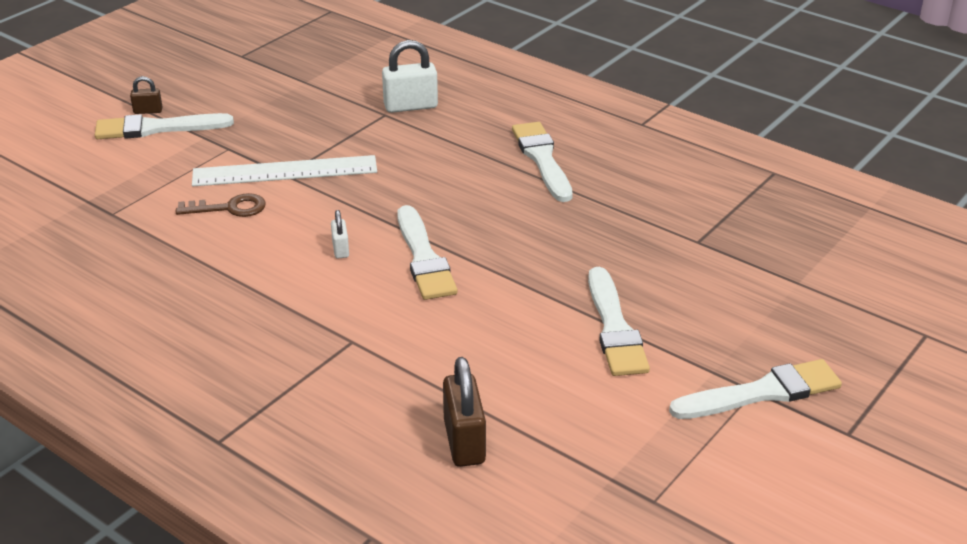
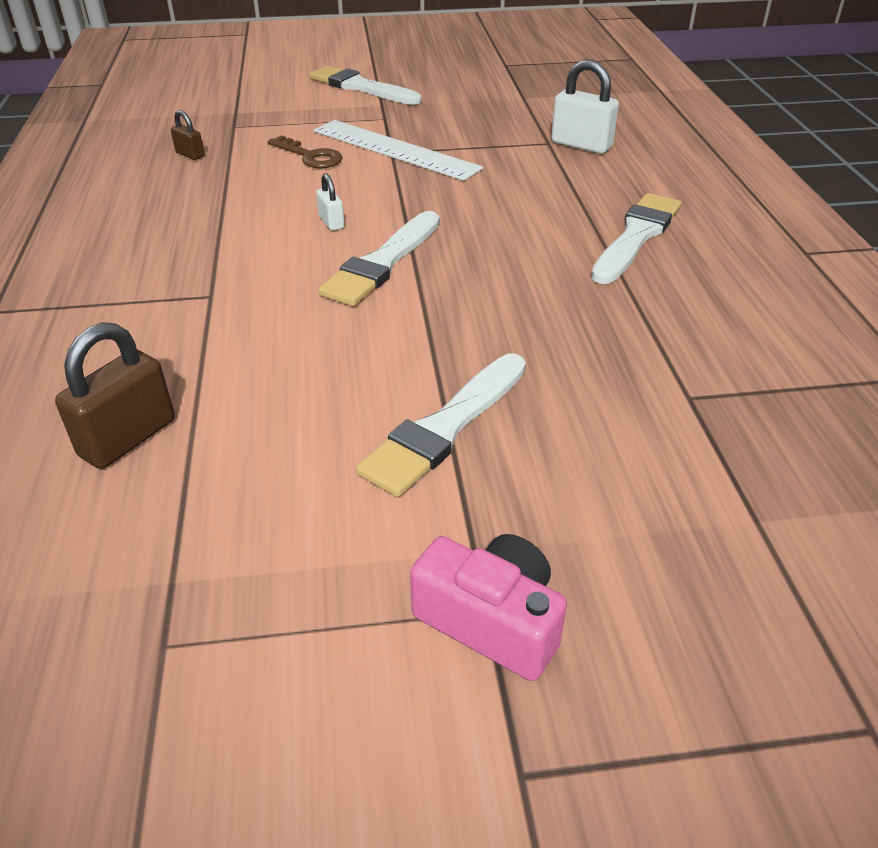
camera: 45 degrees right, 5 degrees up
brown padlock [130,76,163,114] -> brown padlock moved to [171,110,204,160]
white padlock [331,210,349,259] -> white padlock turned 60 degrees counterclockwise [316,173,345,231]
white brush [669,359,842,419] -> pink camera [410,534,567,681]

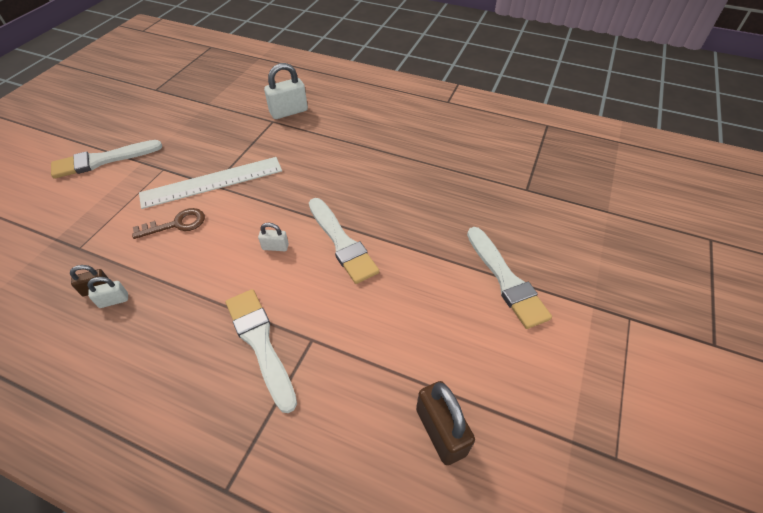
camera: 60 degrees left, 10 degrees up
pink camera [410,534,567,681] -> none
white brush [591,193,682,284] -> white brush moved to [226,289,297,413]
none -> white padlock [87,277,128,308]

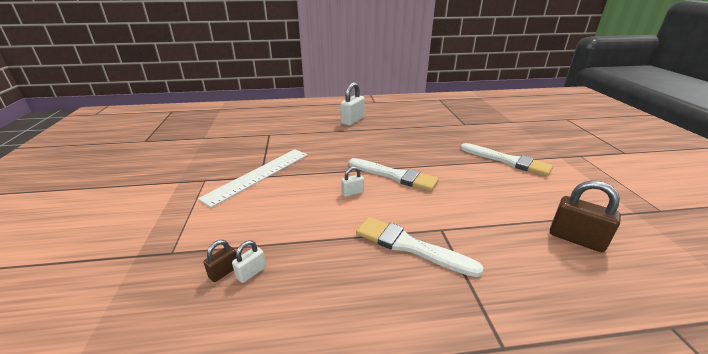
camera: 30 degrees left, 20 degrees down
white brush [51,140,162,179] -> none
brown key [132,208,205,239] -> none
white padlock [264,63,308,119] -> white padlock moved to [340,82,365,125]

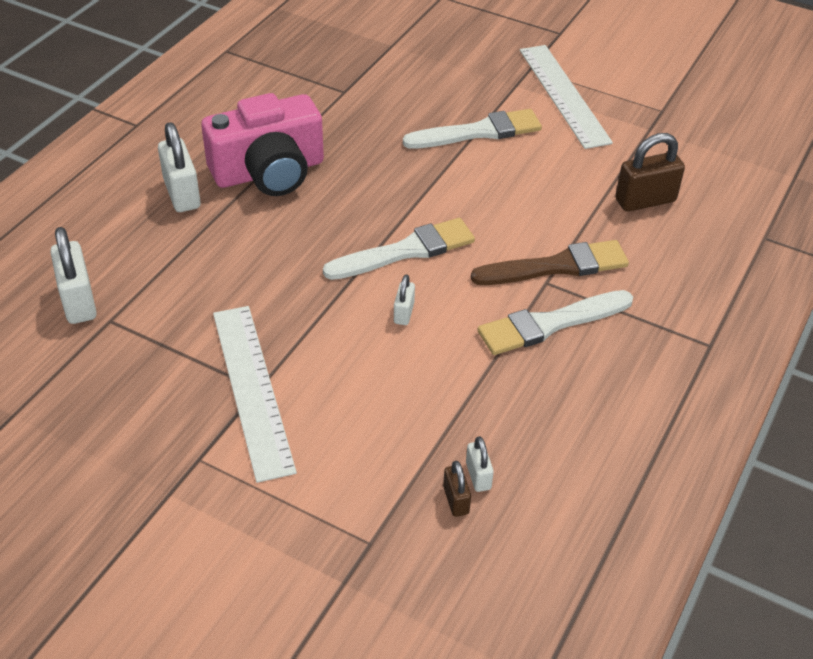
camera: 55 degrees left, 15 degrees up
none -> white padlock [50,227,97,324]
none -> pink camera [201,93,324,196]
none -> brown brush [471,240,629,285]
none -> white ruler [520,45,613,149]

